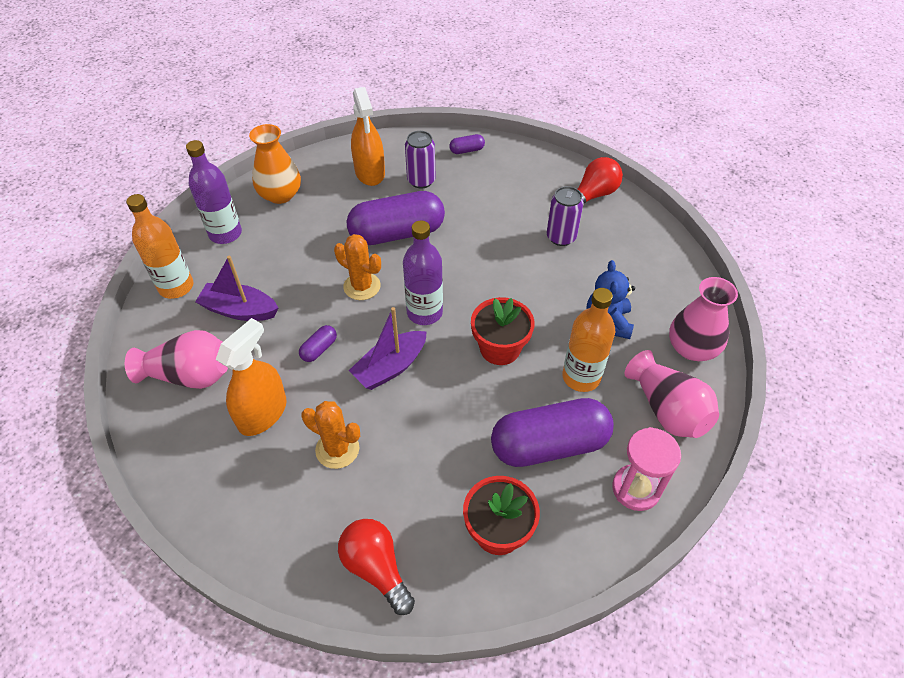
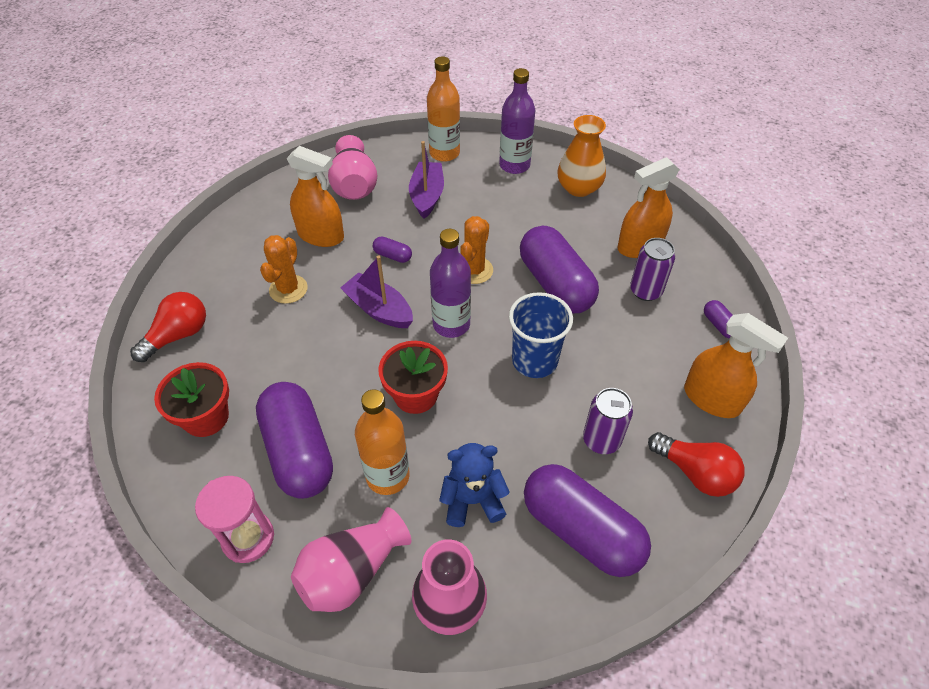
camera: 80 degrees right, 0 degrees up
none -> blue cup [509,292,573,378]
none -> purple capsule [524,464,651,577]
none -> orange spray bottle [684,313,788,418]

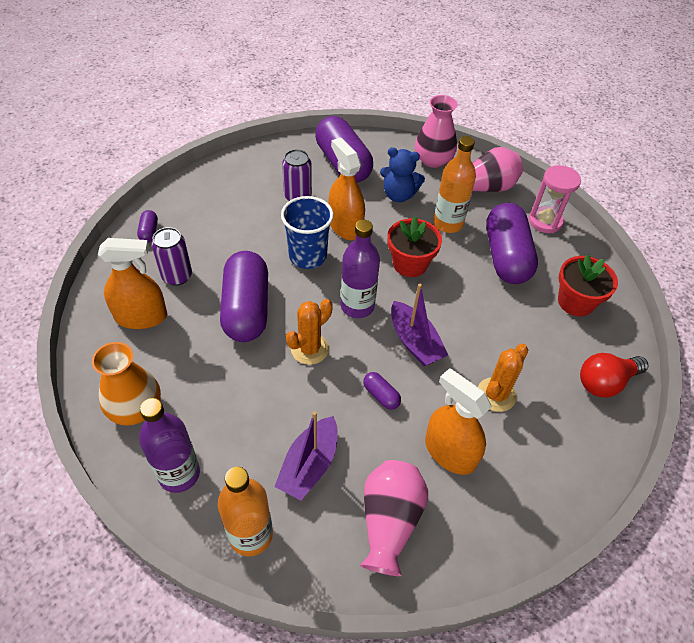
camera: 160 degrees left, 0 degrees up
red light bulb [648,432,745,497] -> none
orange spray bottle [684,313,788,418] -> orange spray bottle moved to [328,137,365,240]

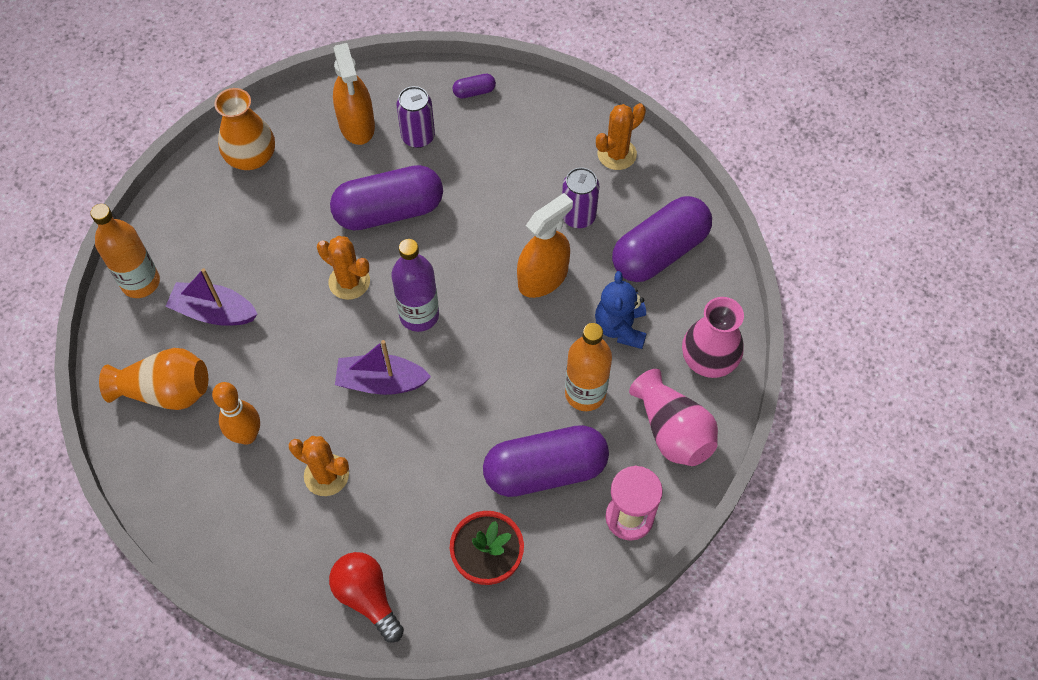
camera: 80 degrees right, 10 degrees up
purple bottle [139,398,200,493] -> none
blue cup [281,196,334,269] -> none
pink vase [360,460,428,576] -> orange vase [99,348,208,410]
purple capsule [363,372,401,410] -> none
red flower pot [387,216,442,277] -> none
purple boat [391,284,448,366] -> purple boat turned 45 degrees clockwise [335,340,431,395]
orange spray bottle [425,368,492,475] -> orange bowling pin [212,382,260,444]
none -> orange cactus [596,103,646,170]

